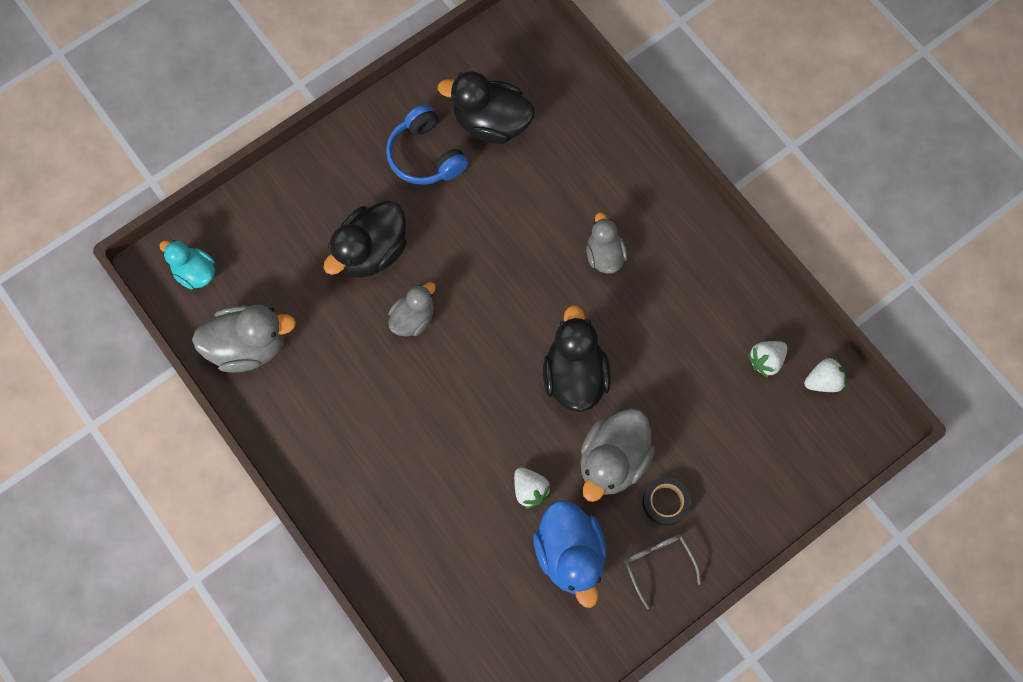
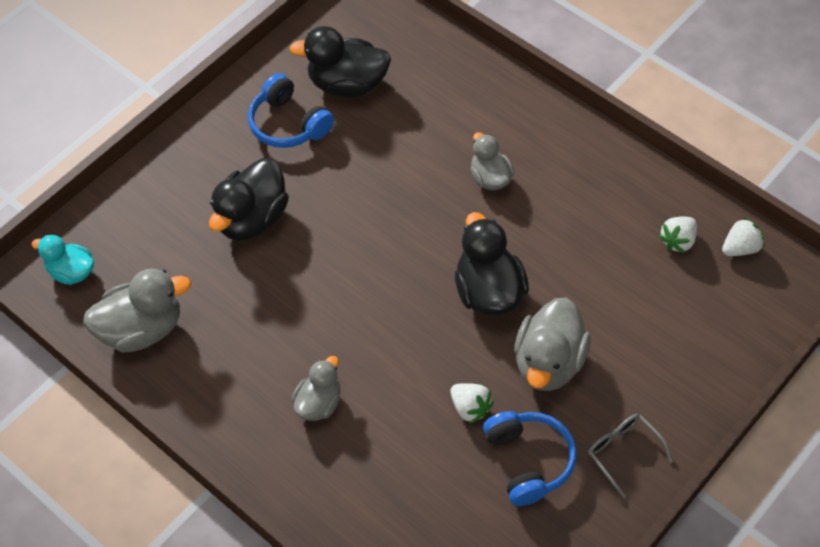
camera: 10 degrees left, 15 degrees down
grey duck [388,282,436,336] -> grey duck moved to [291,356,340,421]
blue duck [533,500,607,608] -> blue headphones [483,411,577,506]
black tape [642,477,691,526] -> none

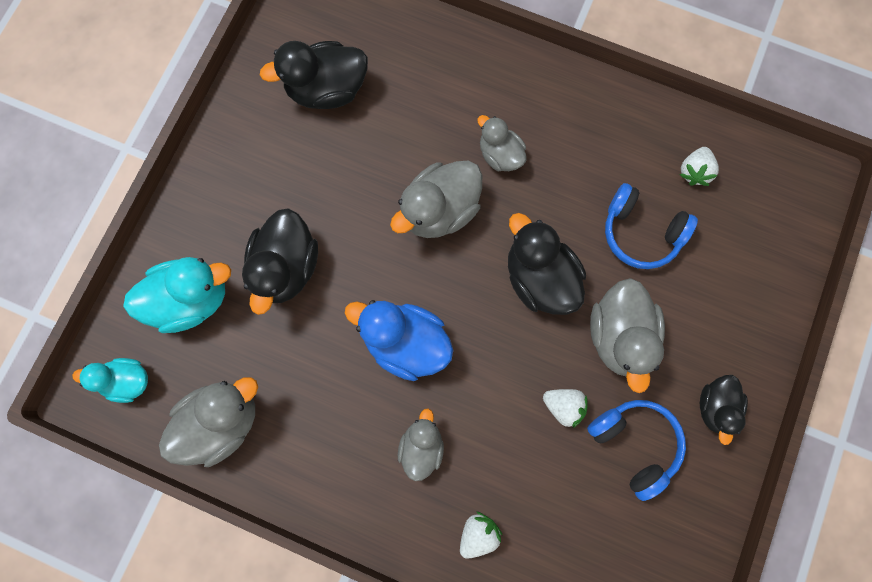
camera: 20 degrees left, 20 degrees up
blue headphones [248,73,334,148] -> blue headphones moved to [605,183,698,269]
grey glasses [588,414,673,498] -> black duck [700,375,748,445]
white strawberry [722,217,764,256] -> white strawberry moved to [460,511,502,559]
none -> turquoise duck [123,257,231,333]
none -> blue duck [345,300,453,381]
none -> grey duck [390,161,482,238]

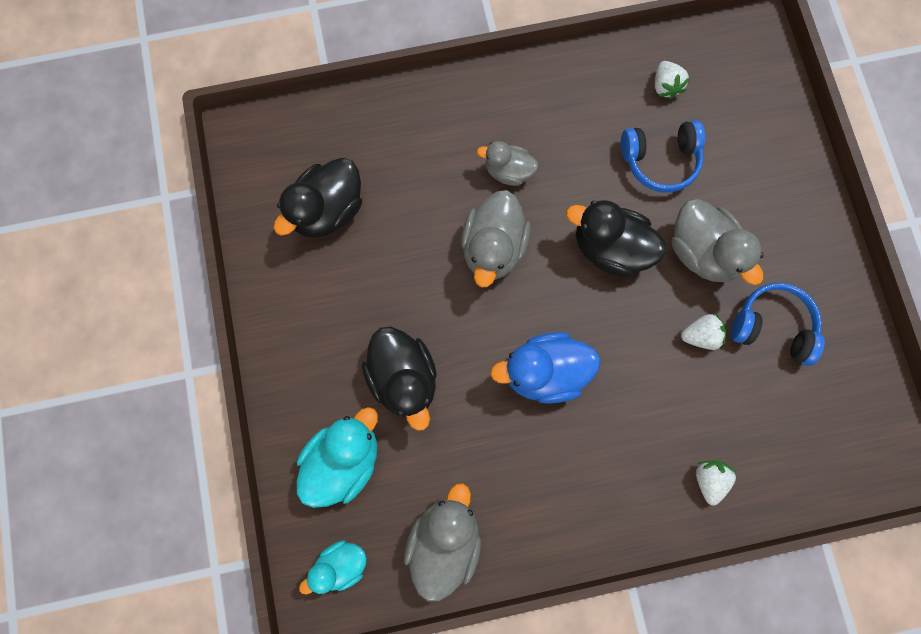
camera: 35 degrees left, 0 degrees up
grey duck [398,409,444,481] -> none
black duck [700,375,748,445] -> none

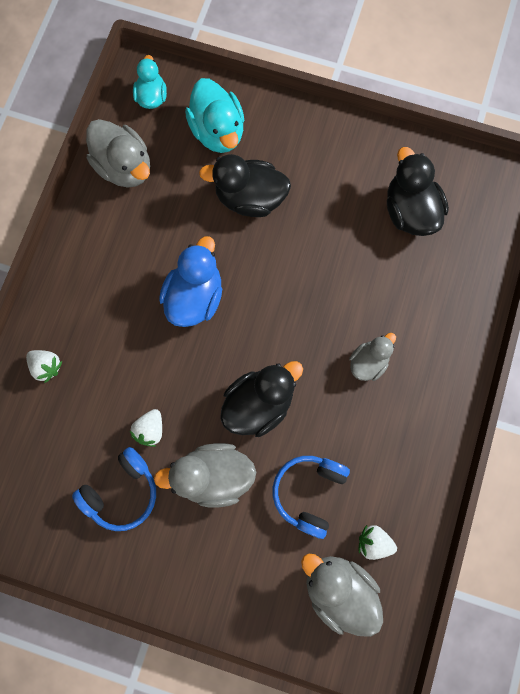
camera: 120 degrees right, 0 degrees up
grey duck [461,190,531,288] -> grey duck moved to [301,553,383,637]

